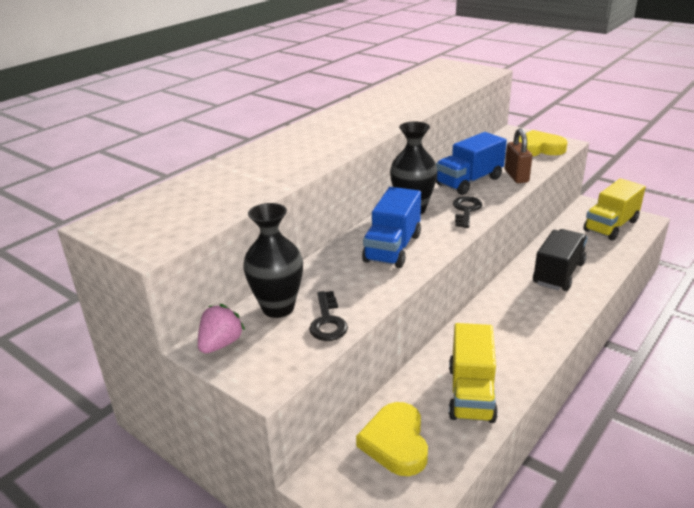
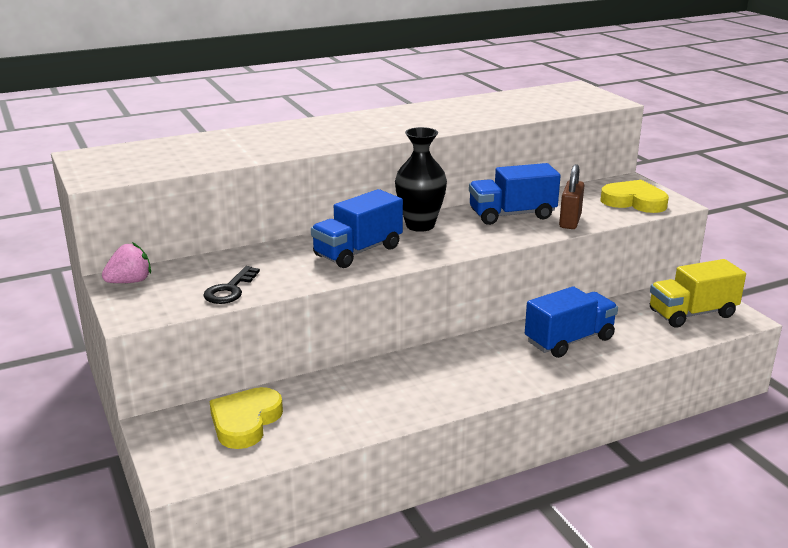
camera: 25 degrees right, 5 degrees down
black vase [243,203,303,318] -> none
yellow truck [449,323,498,423] -> none
black key [453,196,482,228] -> none
black truck [533,229,588,291] -> blue truck [525,286,618,358]

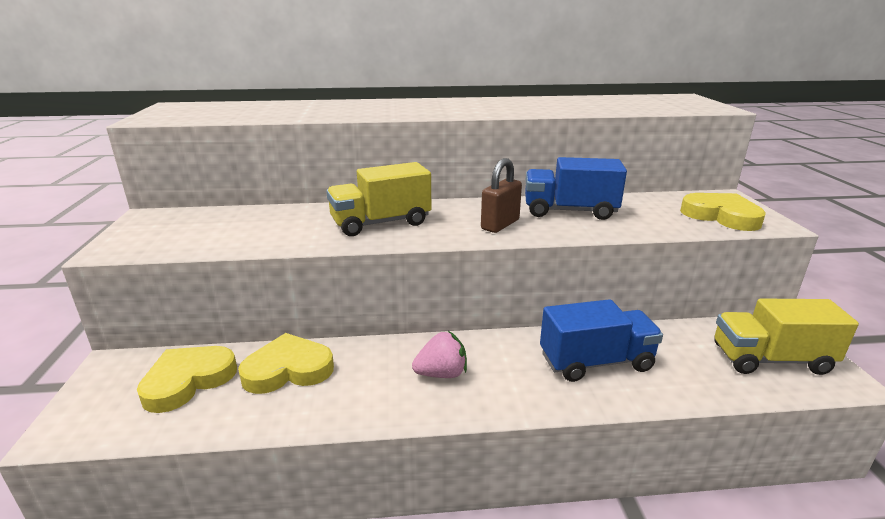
camera: 20 degrees right, 0 degrees up
pink strawberry [102,242,151,283] -> pink strawberry moved to [412,331,467,378]
black key [203,266,260,304] -> none
blue truck [311,189,403,268] -> yellow truck [326,162,431,236]
black vase [395,127,447,232] -> none
brown padlock [559,164,584,229] -> brown padlock moved to [481,158,522,233]
none -> yellow heart [238,333,334,394]

